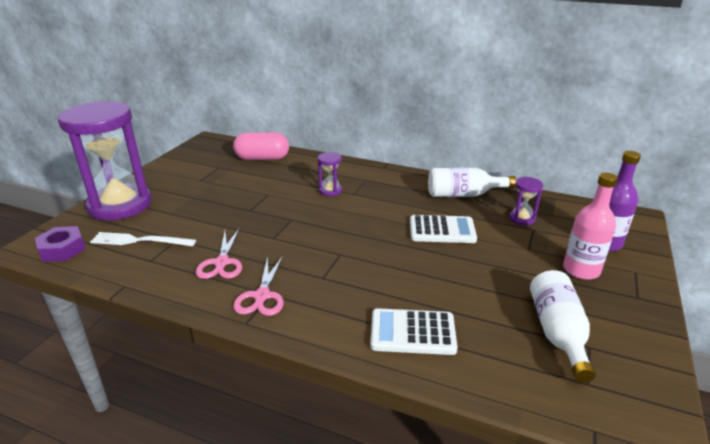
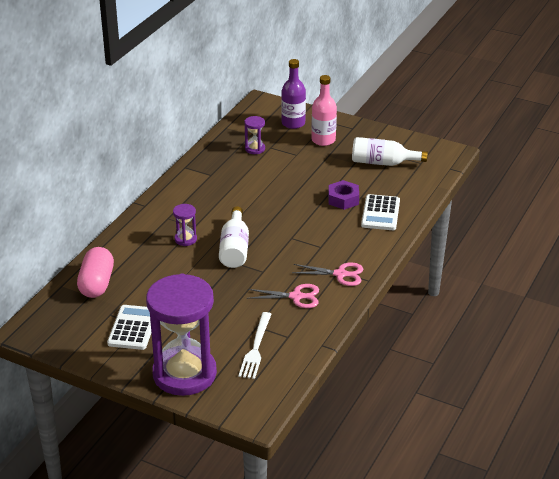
camera: 85 degrees left, 5 degrees up
purple nut [35,226,86,262] -> purple nut moved to [328,180,359,210]
white calculator [410,215,477,243] -> white calculator moved to [107,305,151,350]
white bottle [428,168,516,197] -> white bottle moved to [219,206,249,268]

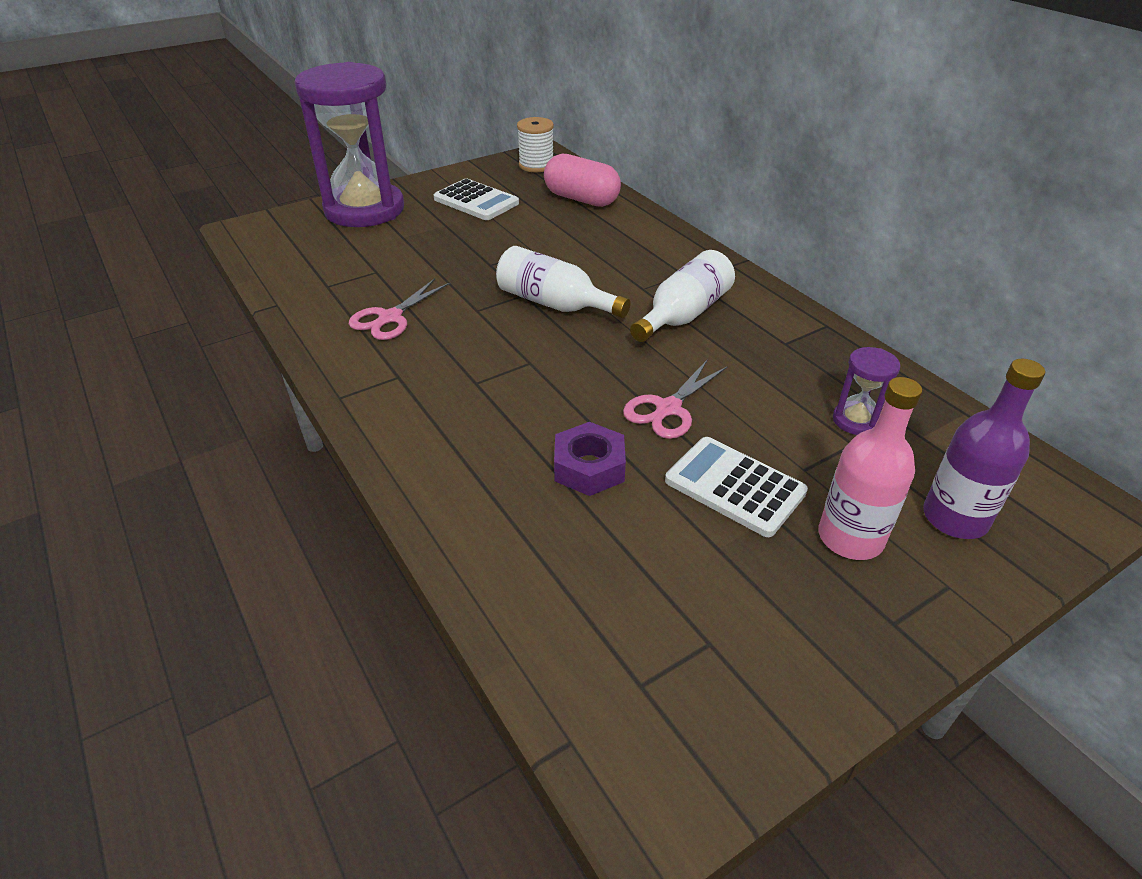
camera: 120 degrees right, 5 degrees up
purple hourglass [173,204,197,246] -> none
white fork [238,312,272,379] -> none
pink scissors [292,263,363,286] -> pink scissors moved to [623,359,728,439]
white bottle [352,137,428,166] -> white bottle moved to [630,250,735,342]
white calculator [361,194,400,230] -> white calculator moved to [665,437,808,537]
none -> white spool [517,117,554,172]

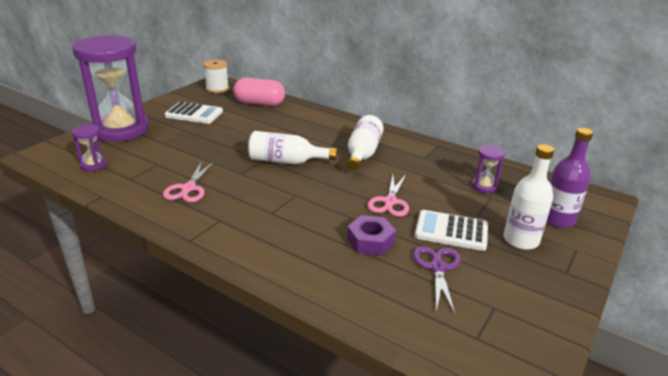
camera: 25 degrees left, 10 degrees down
pink bottle [818,377,922,560] -> white bottle [504,144,554,250]
none -> purple hourglass [71,124,107,171]
none -> purple scissors [413,246,461,314]

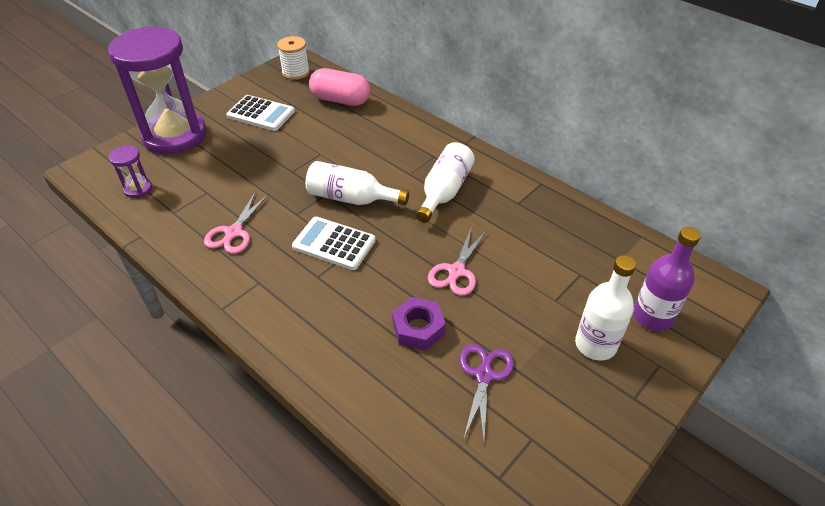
camera: 10 degrees right, 15 degrees up
white calculator [415,210,488,251] -> white calculator moved to [292,217,376,270]
purple hourglass [472,145,505,193] -> none

